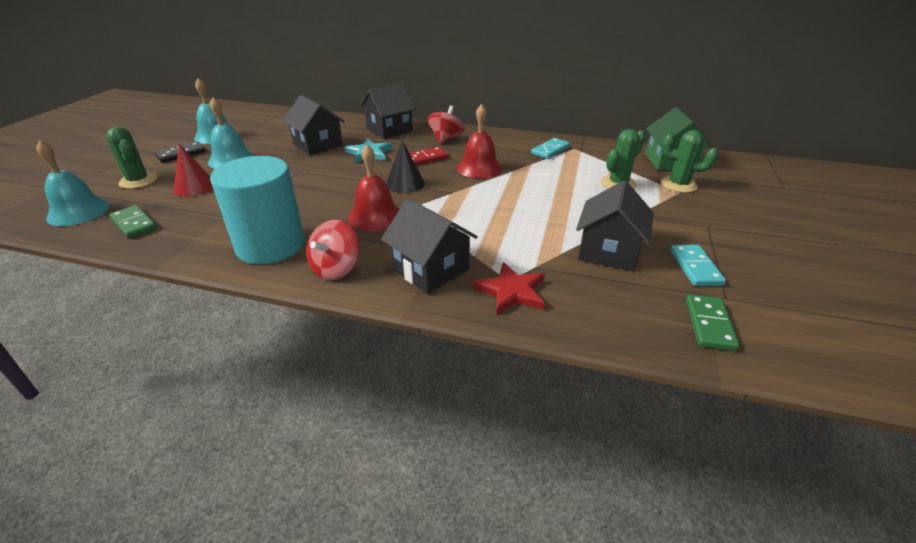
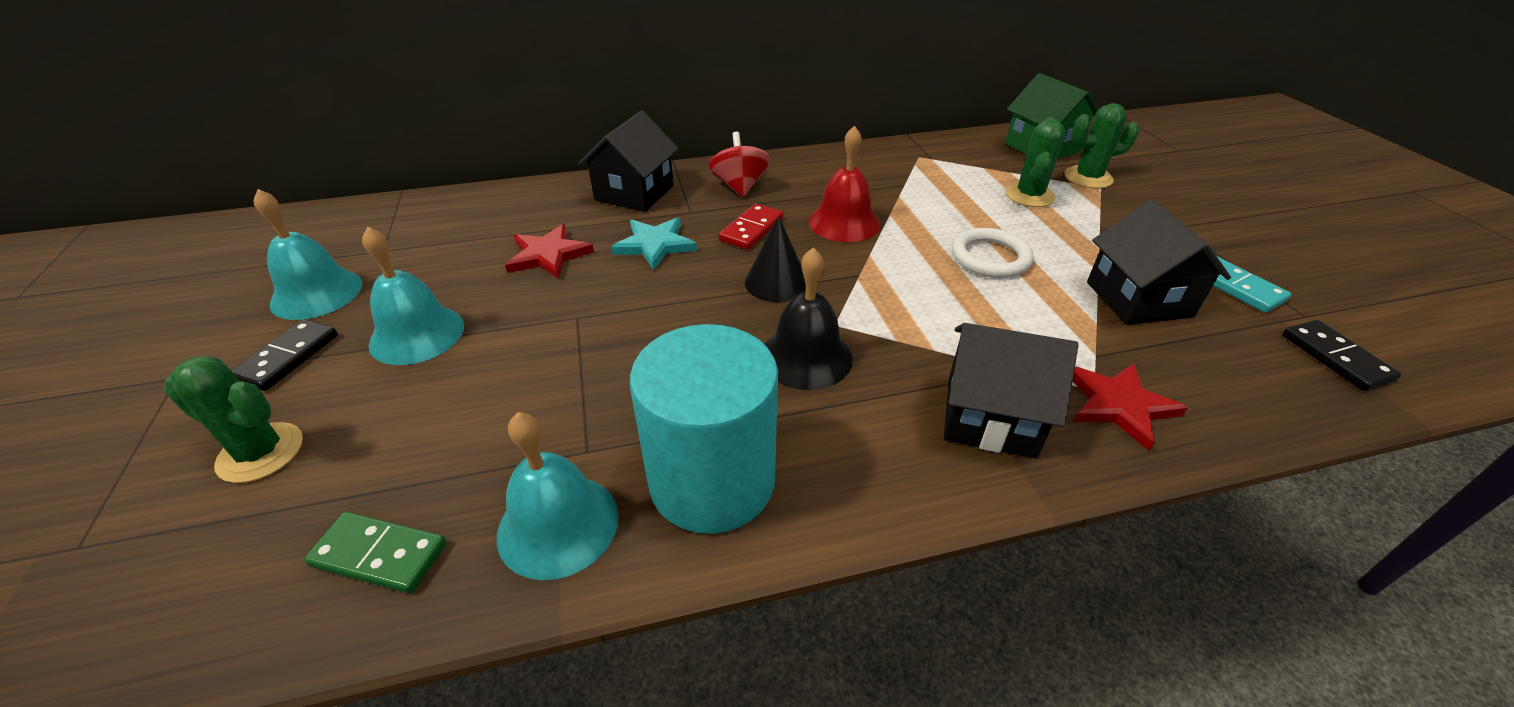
camera: 30 degrees left, 5 degrees up
turquoise bell [36,140,110,226] -> turquoise bell moved to [497,412,619,580]
red cone [174,144,213,197] -> none
black house [283,95,345,155] -> red star [505,224,594,279]
red spinning top [306,220,360,280] -> none
red bell [348,144,399,231] -> black bell [764,247,853,390]
turquoise domino [531,138,570,159] -> none
green domino [686,294,739,351] -> black domino [1282,320,1401,391]
none -> white ring [952,228,1033,278]

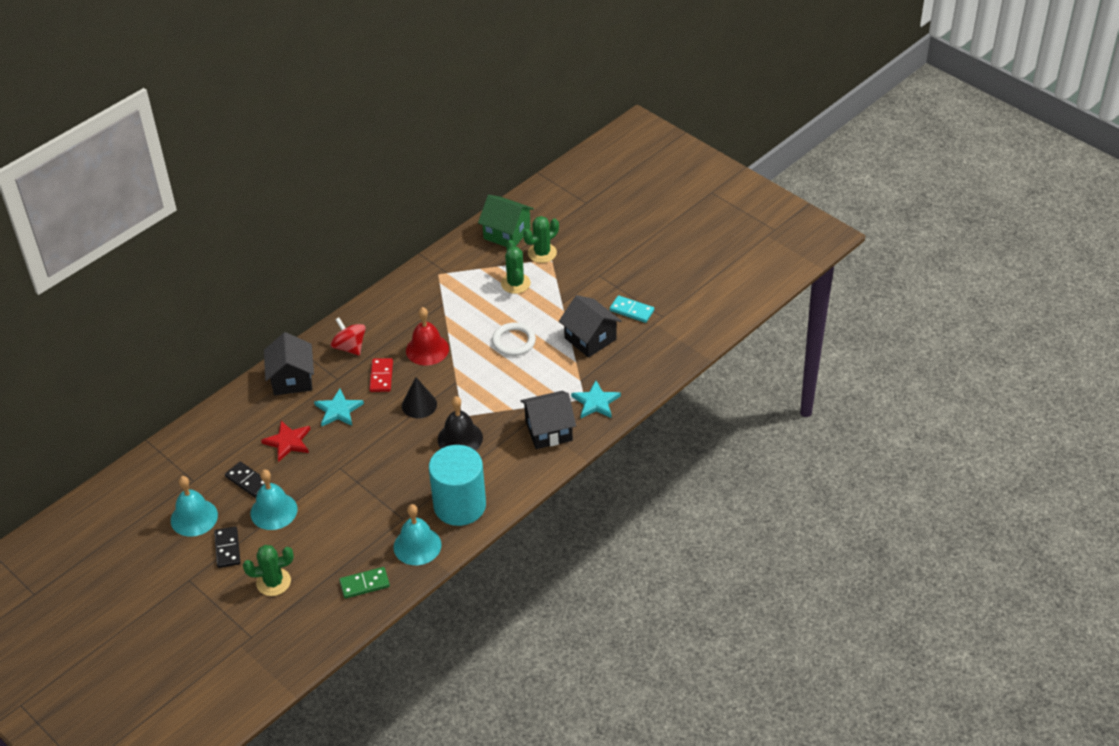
camera: 30 degrees left, 5 degrees up
red star [1073,363,1188,451] -> turquoise star [571,380,621,418]
black domino [1282,320,1401,391] -> black domino moved to [225,461,265,498]

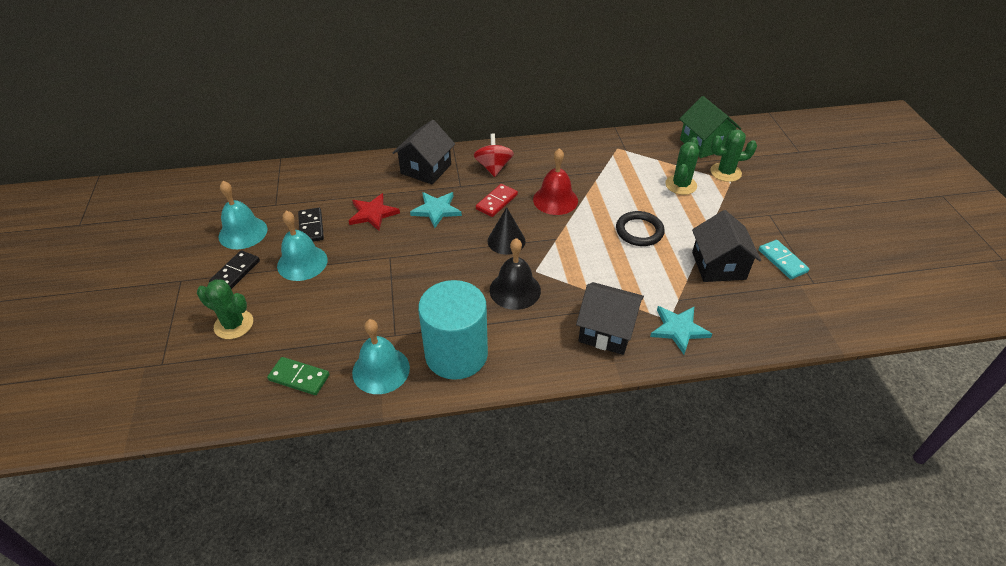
camera: 35 degrees right, 0 degrees up
white ring [492,322,536,356] -> black ring [616,211,665,246]

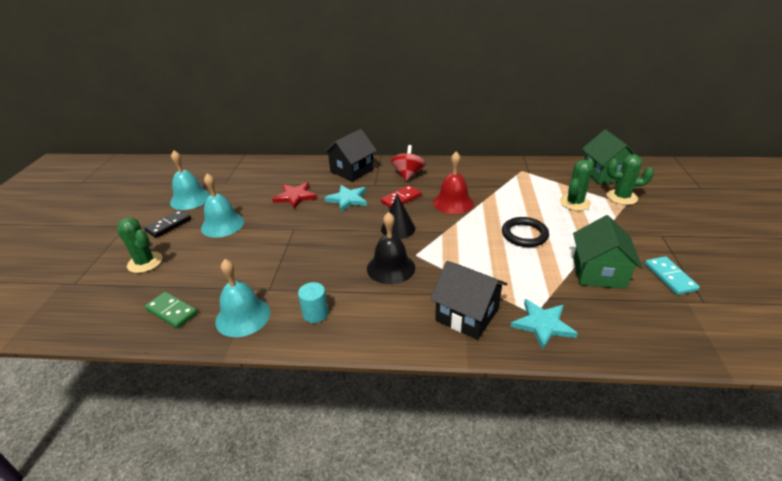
camera: 15 degrees right, 10 degrees down
black domino [298,208,324,242] -> none
turquoise cylinder [418,280,488,380] -> turquoise cylinder [298,282,328,323], size x0.43
black house [692,210,761,282] -> green house [573,215,643,289]

